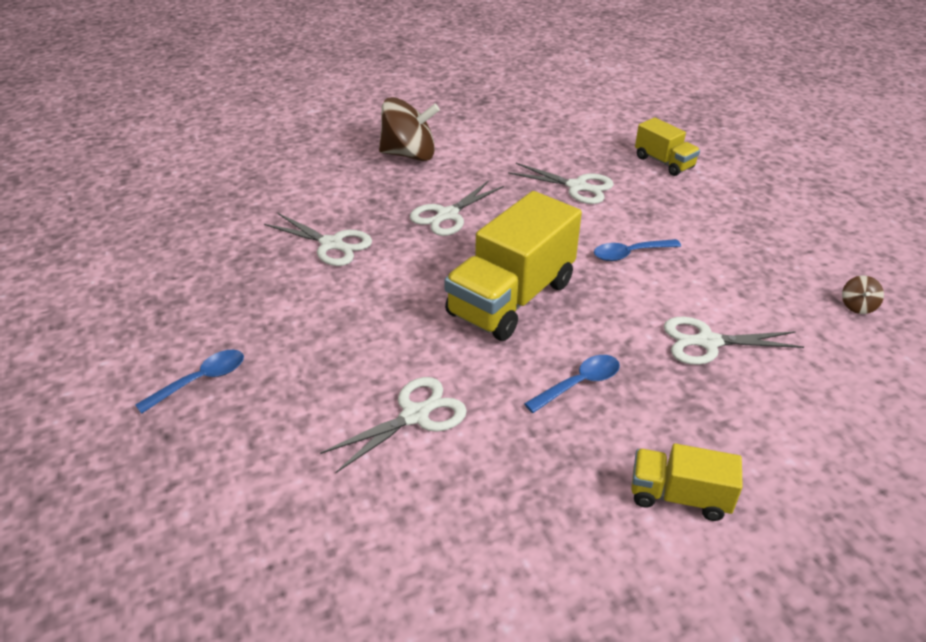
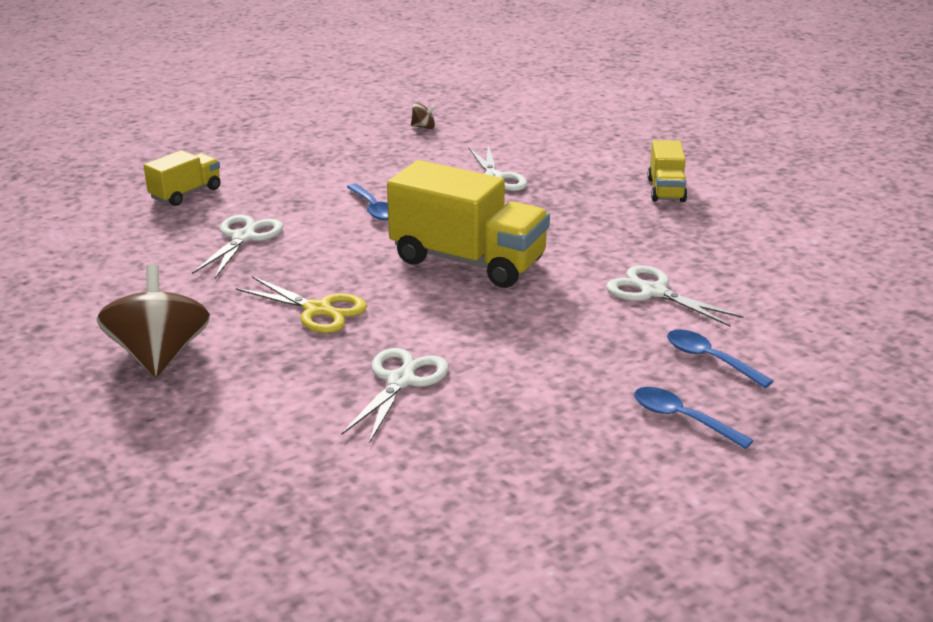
camera: 100 degrees left, 10 degrees down
white scissors [410,180,504,236] -> yellow scissors [236,276,367,333]
blue spoon [524,355,620,413] -> blue spoon moved to [667,329,773,388]

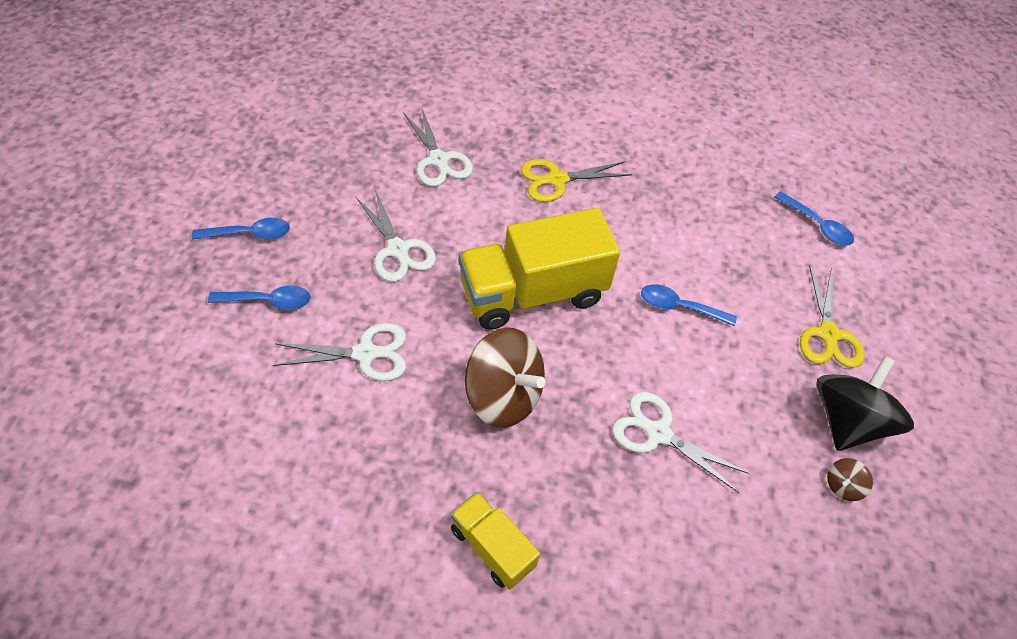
camera: 130 degrees right, 25 degrees up
brown spinning top [96,264,210,377] -> brown spinning top moved to [465,327,545,428]
yellow truck [144,150,221,206] -> blue spoon [775,191,854,246]
white scissors [192,215,283,278] -> white scissors moved to [356,190,436,282]
none -> yellow scissors [800,265,865,368]
none -> black spinning top [817,356,914,451]

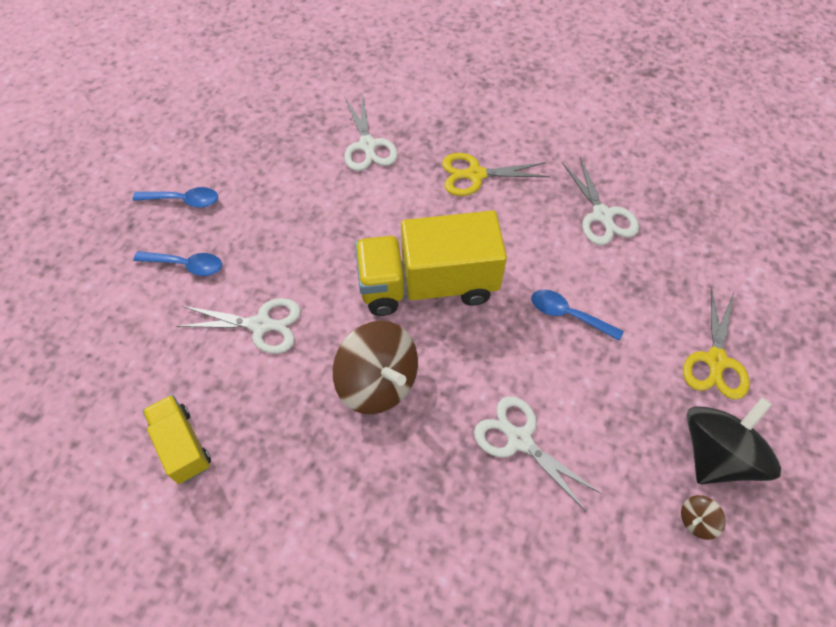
camera: 15 degrees right, 5 degrees up
white scissors [356,190,436,282] -> white scissors moved to [562,157,639,245]
yellow truck [450,492,540,590] -> yellow truck moved to [142,395,211,484]
blue spoon [775,191,854,246] -> none

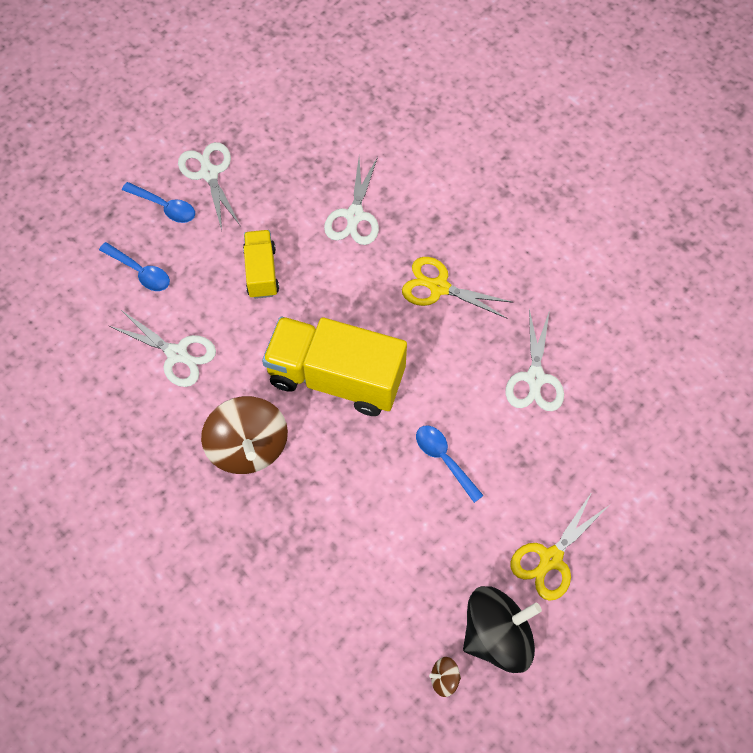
camera: 25 degrees right, 5 degrees up
yellow truck [142,395,211,484] -> yellow truck moved to [243,230,279,299]
white scissors [474,396,601,511] -> white scissors moved to [178,142,240,230]

